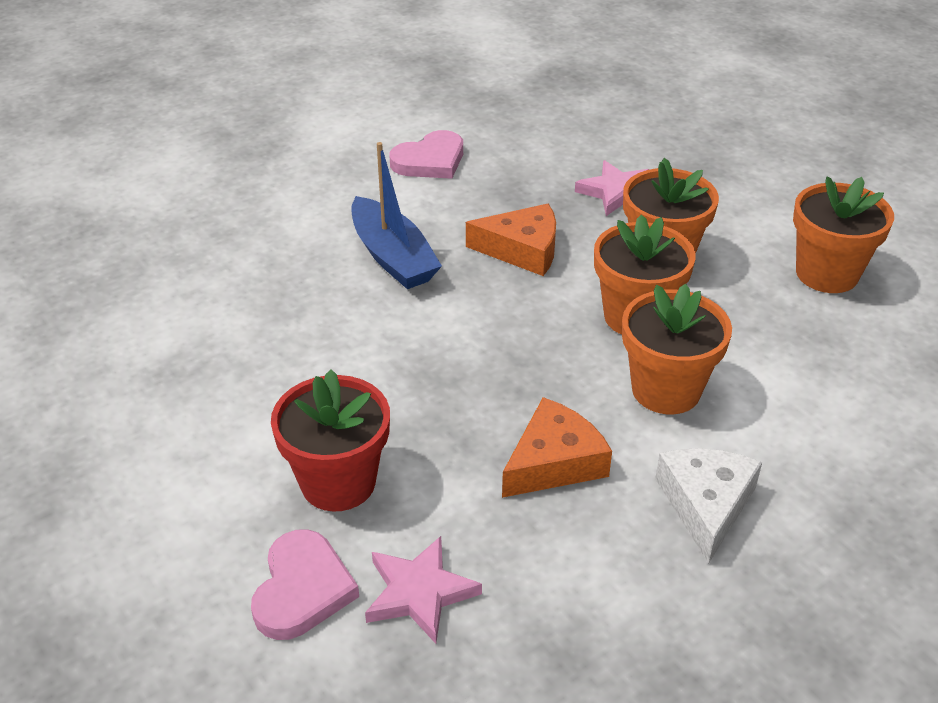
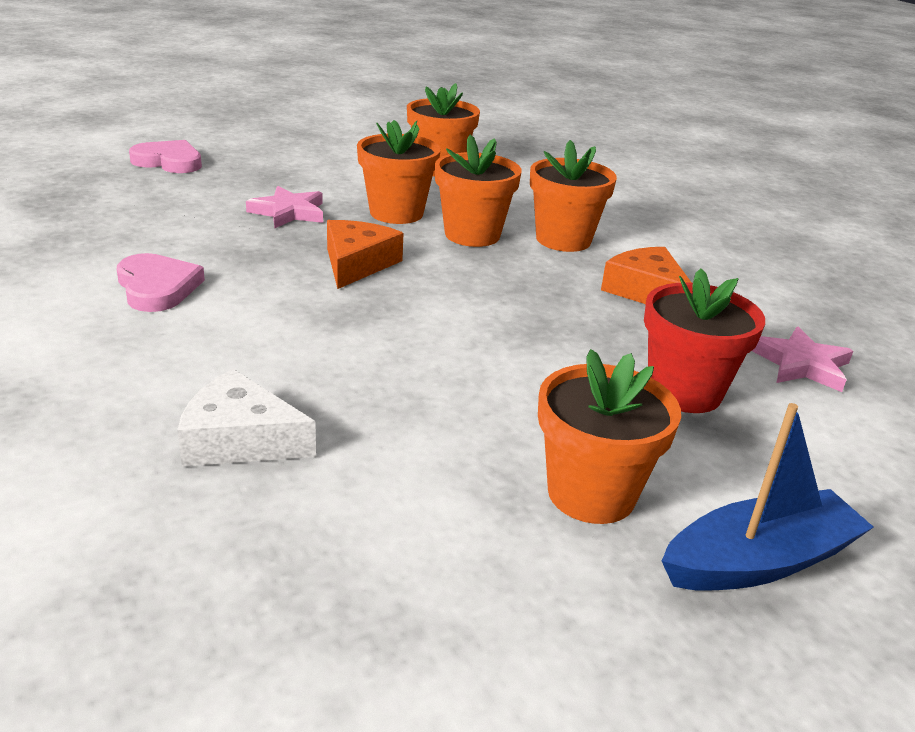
camera: 85 degrees left, 10 degrees down
pink heart [251,529,359,640] -> pink heart moved to [129,140,202,173]
blue boat [351,142,442,289] -> blue boat moved to [662,403,874,591]
white cheese [655,448,762,564] -> white cheese moved to [177,369,316,467]
none -> orange flower pot [538,349,681,524]

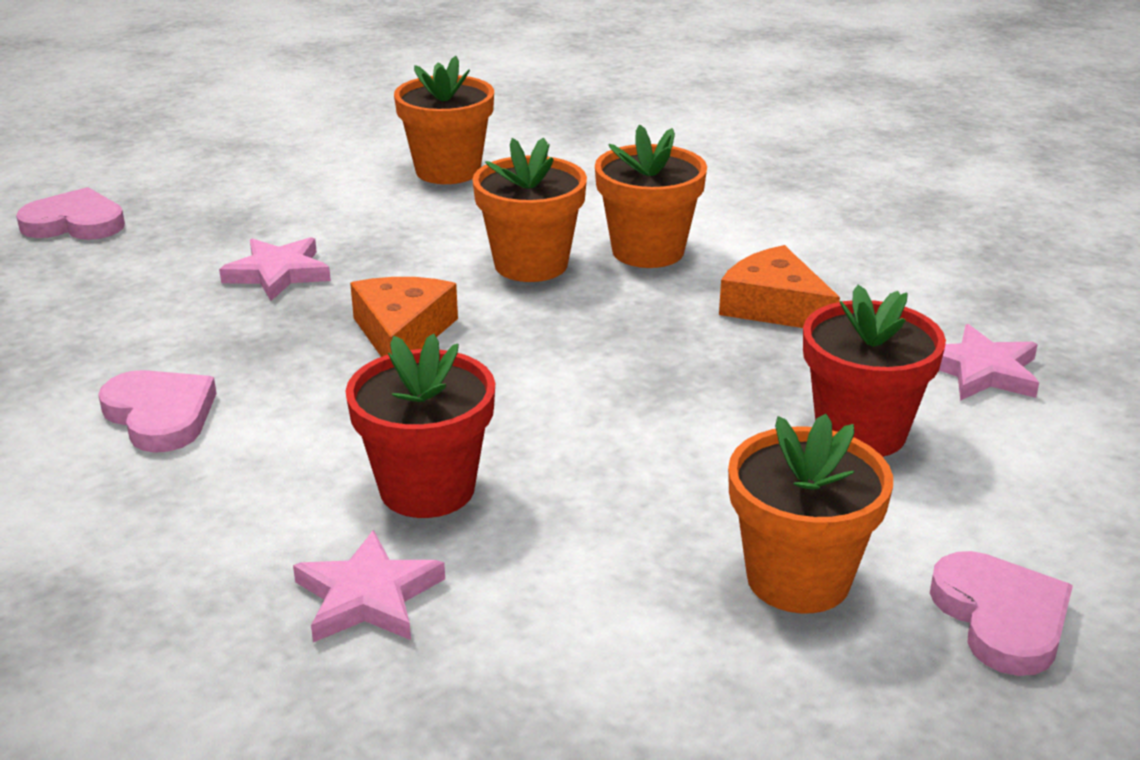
camera: 10 degrees left, 0 degrees up
white cheese [177,369,316,467] -> pink star [293,530,445,642]
orange flower pot [357,120,441,224] -> none
blue boat [662,403,874,591] -> pink heart [930,551,1073,676]
none -> red flower pot [345,334,495,518]

